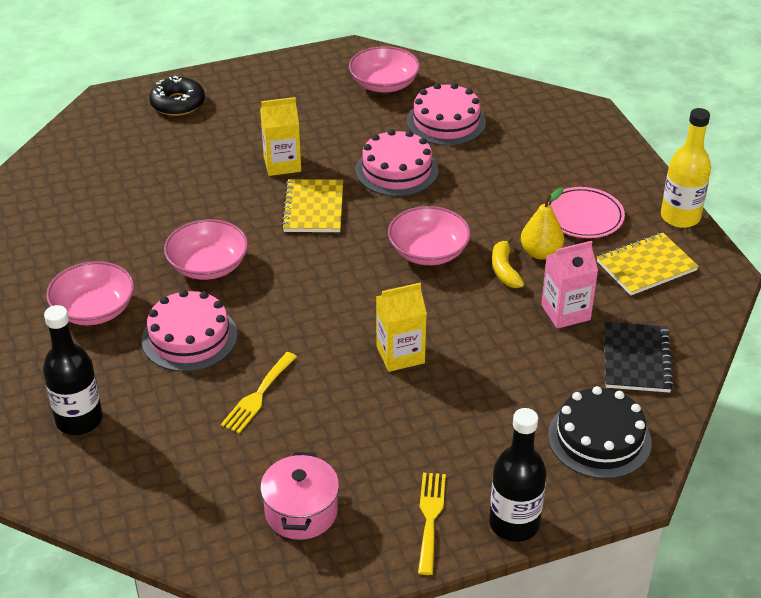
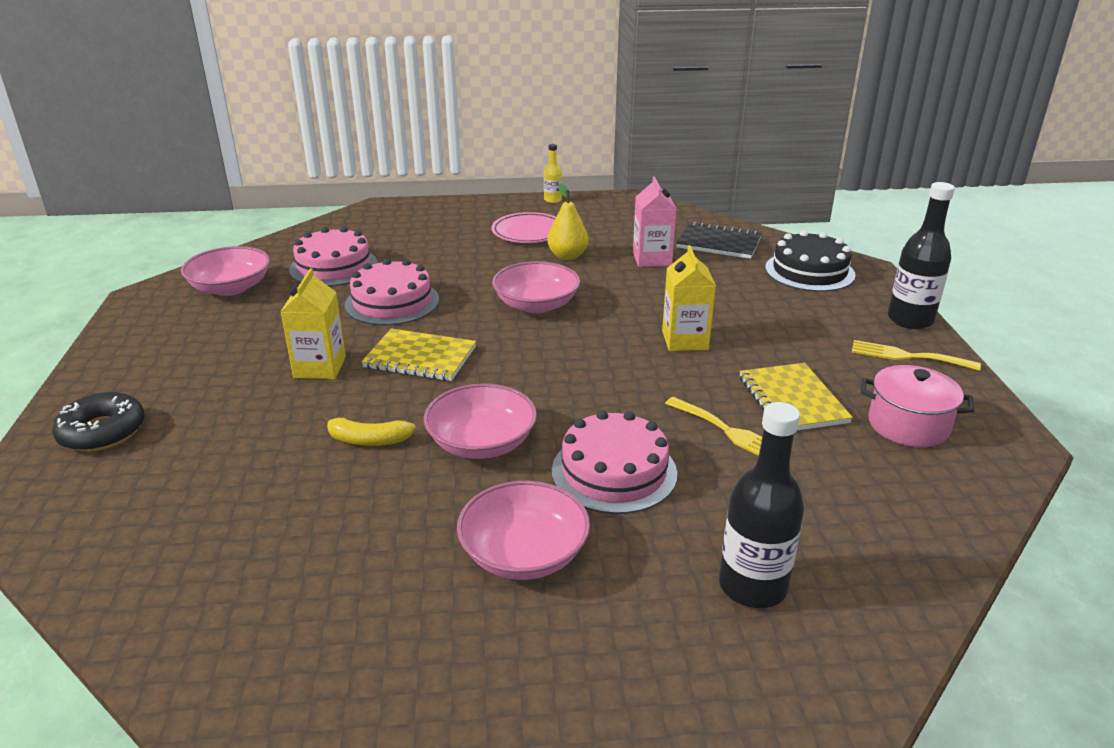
camera: 75 degrees left, 10 degrees down
yellow banana [492,237,524,288] -> yellow banana moved to [322,415,416,446]
yellow notebook [597,233,699,295] -> yellow notebook moved to [739,363,853,430]
yellow bottle [661,108,711,228] -> yellow bottle [544,144,562,203], size x0.52

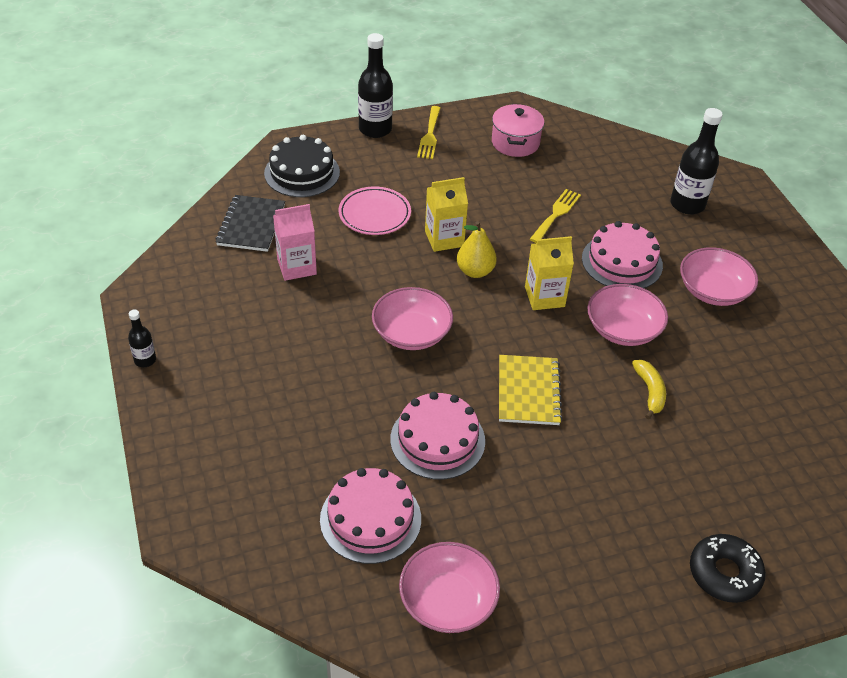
camera: 105 degrees left, 15 degrees up
yellow carton [280,268,346,379] -> yellow carton moved to [525,236,574,310]
pink plate [491,212,556,243] -> pink plate moved to [339,187,411,235]
yellow bottle [544,144,562,203] -> black bottle [128,309,156,367]
yellow pear [547,183,588,260] -> yellow pear moved to [457,221,497,278]
yellow notebook [739,363,853,430] -> none

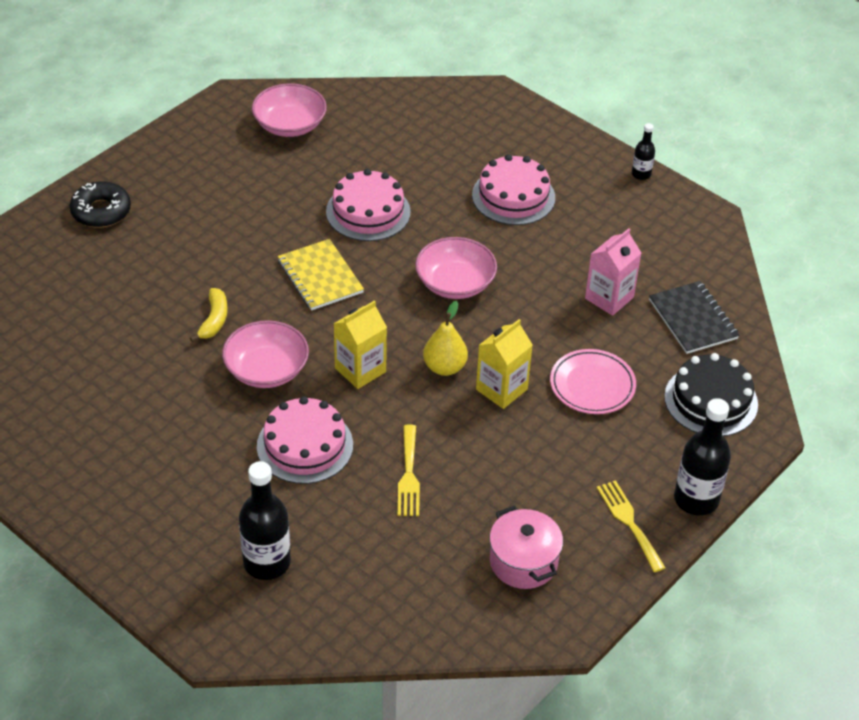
camera: 150 degrees right, 0 degrees up
pink cake [320,468,421,564] -> pink cake moved to [472,154,555,225]
yellow banana [632,360,666,419] -> yellow banana turned 135 degrees counterclockwise [190,288,227,342]
pink bowl [680,247,758,306] -> none

